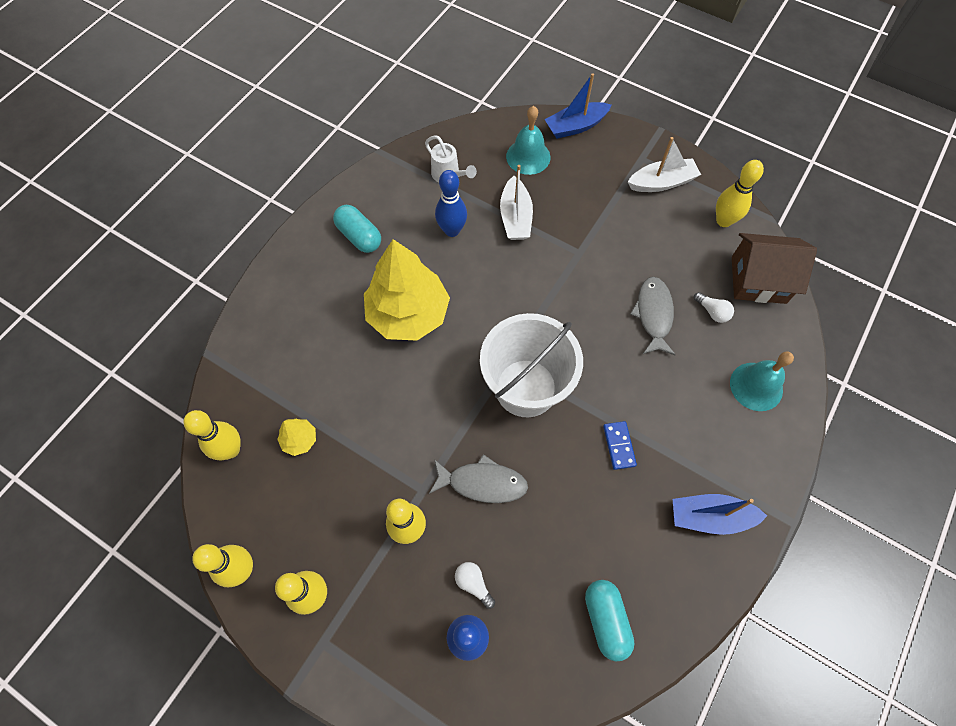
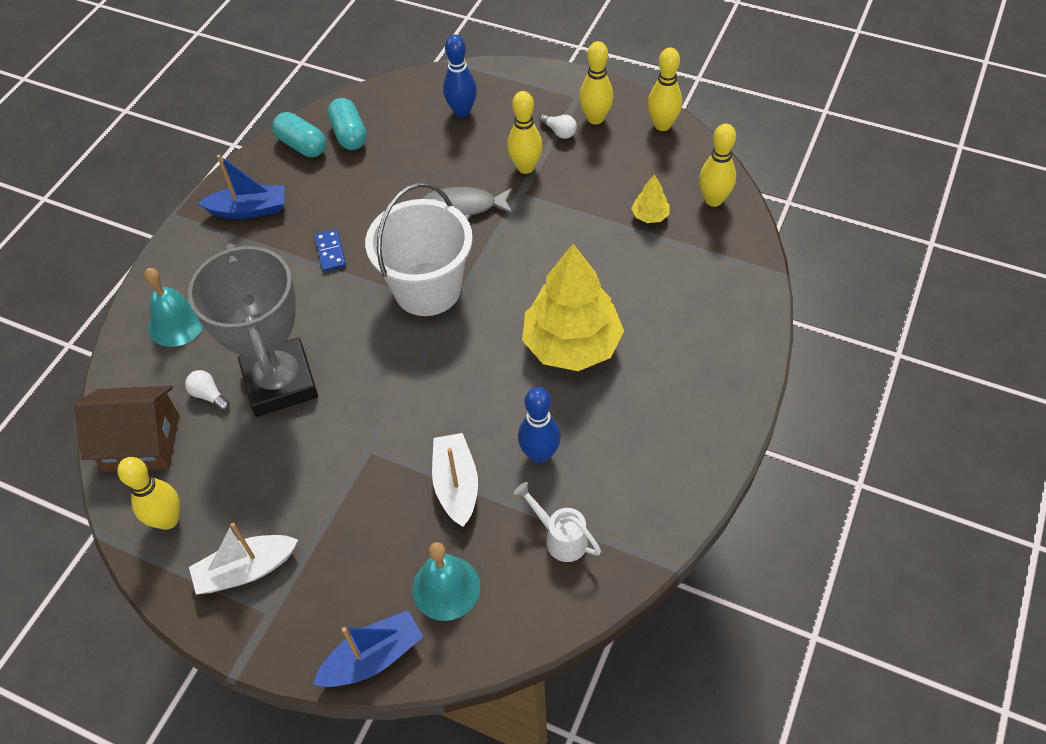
camera: 175 degrees right, 10 degrees down
turquoise capsule [333,205,381,253] -> turquoise capsule moved to [272,112,326,157]
white light bulb [455,562,495,609] -> white light bulb moved to [539,114,577,139]
grey fish [630,277,676,355] -> grey trophy [188,243,318,417]

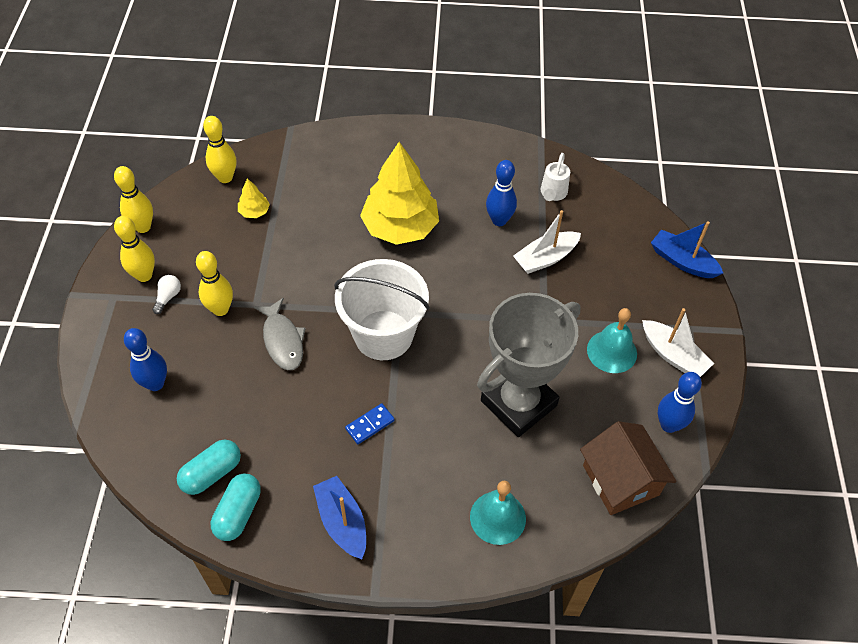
camera: 115 degrees left, 0 degrees up
yellow bowling pin [117,457,180,530] -> blue bowling pin [658,372,702,433]
white light bulb [185,370,230,411] -> none
turquoise bell [412,542,480,621] -> turquoise bell moved to [587,308,637,373]

